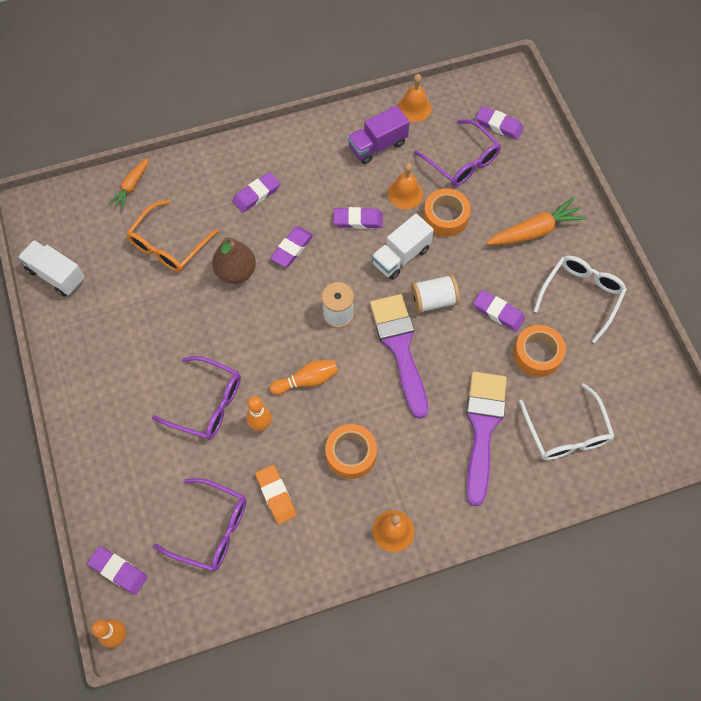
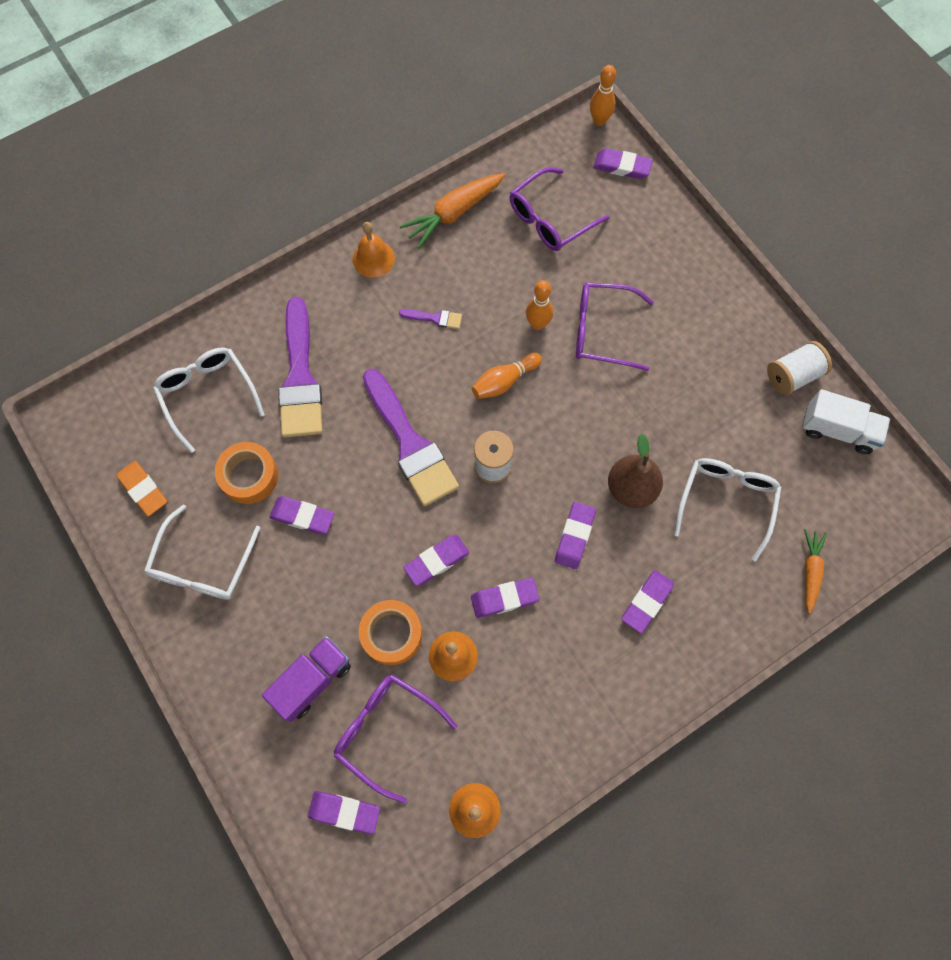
camera: 165 degrees right, 5 degrees up
orange glasses [126,200,219,272] -> white glasses [674,458,782,561]
purple glasses [153,478,247,571] -> purple glasses turned 45 degrees counterclockwise [510,167,610,251]
orange eraser [255,465,296,524] -> orange eraser moved to [117,461,167,516]
orange tape [325,424,377,479] -> purple brush [399,309,462,329]
purple truck [348,105,409,164] -> purple truck moved to [262,636,351,722]
white truck [372,214,434,280] -> purple eraser [403,535,469,586]
white spool [411,274,460,313] -> white spool moved to [767,341,832,395]
orange carrot [486,197,587,245] -> orange carrot moved to [400,173,505,249]

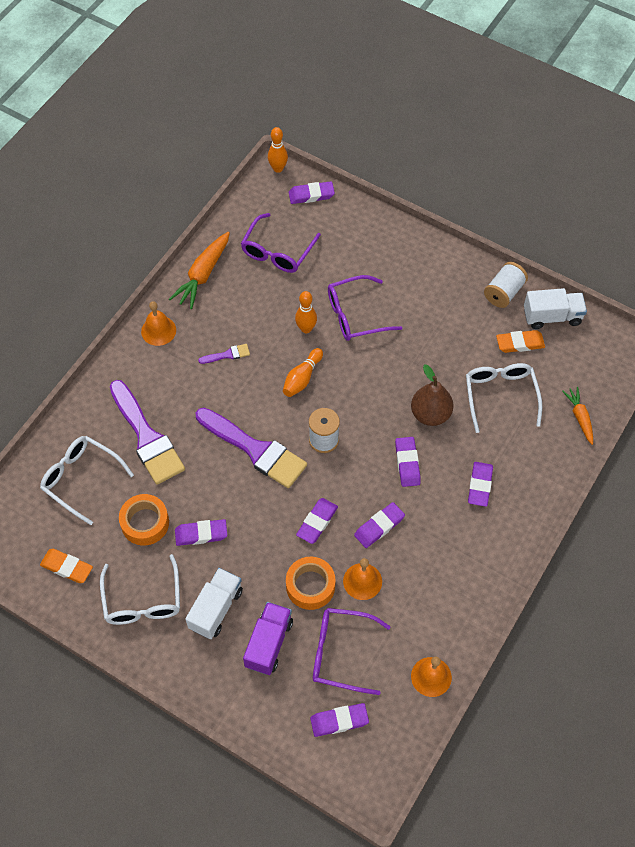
camera: 25 degrees left, 10 degrees down
none -> white truck [185,568,243,639]
none -> orange eraser [496,330,545,353]

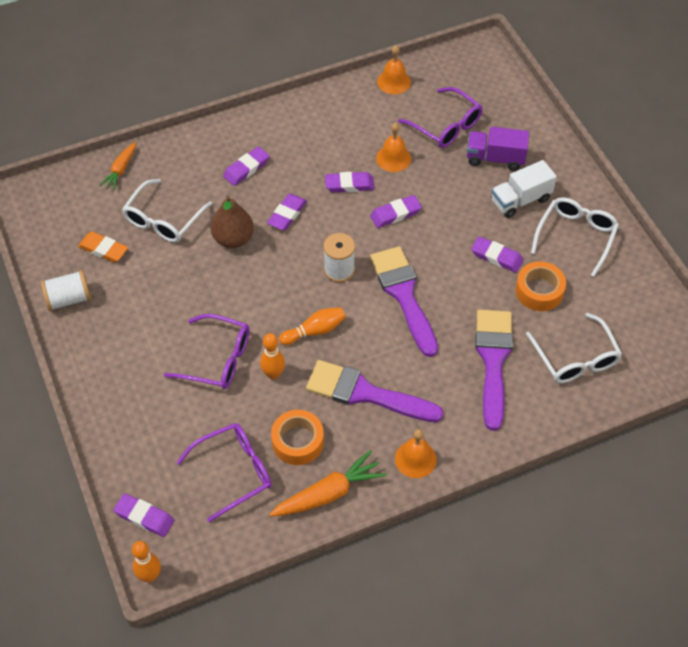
camera: 145 degrees left, 5 degrees down
orange eraser [40,549,93,583] -> none
purple brush [198,344,250,364] -> purple brush [306,360,444,422], size x2.36
purple truck [243,602,293,675] -> purple truck turned 45 degrees clockwise [467,127,529,171]
orange tape [286,557,335,610] -> orange tape moved to [271,410,324,465]
purple eraser [310,703,369,737] -> none
white truck [524,288,587,329] -> none

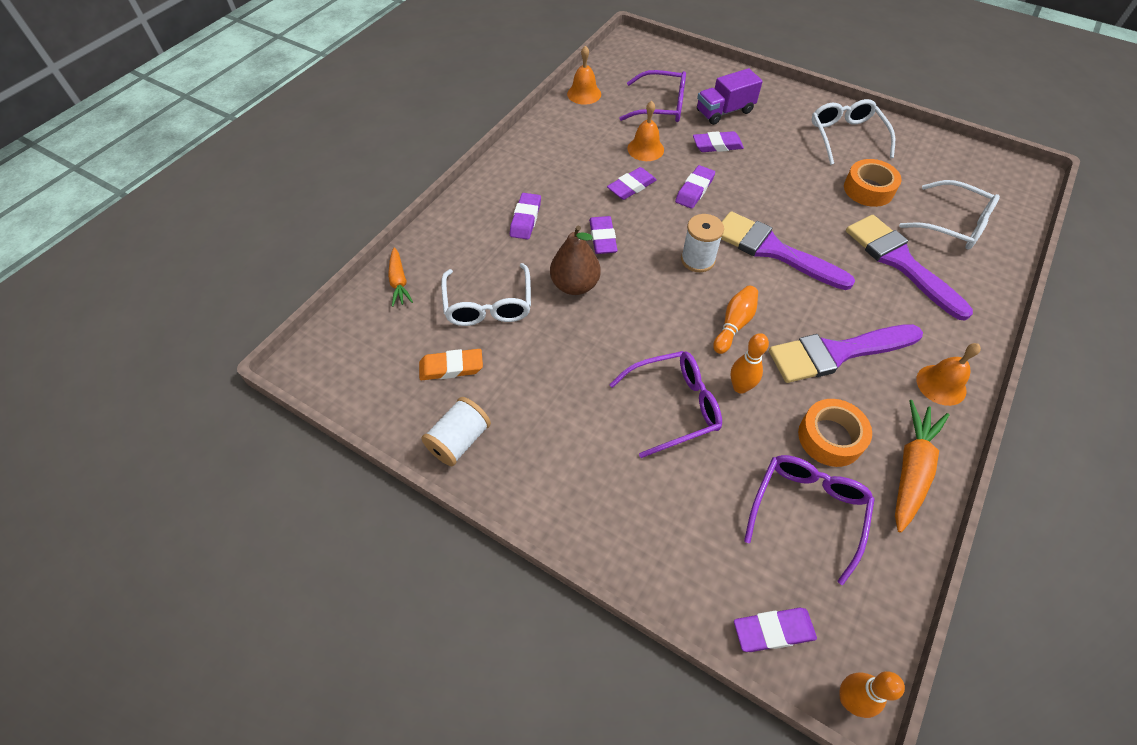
camera: 35 degrees left, 0 degrees up
purple eraser [471,237,523,273] -> purple eraser moved to [693,131,744,152]
white truck [491,160,557,218] -> none

